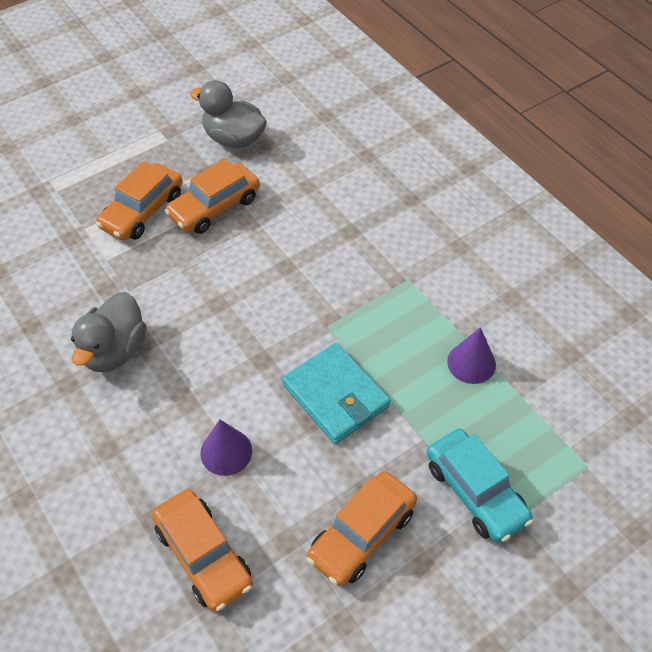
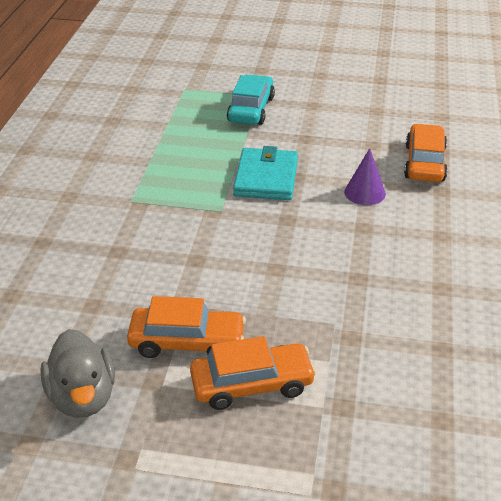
camera: 135 degrees left, 15 degrees down
grey duck [71,292,146,372] -> none
orange car [306,471,417,586] -> none
purple cone [447,327,496,384] -> none

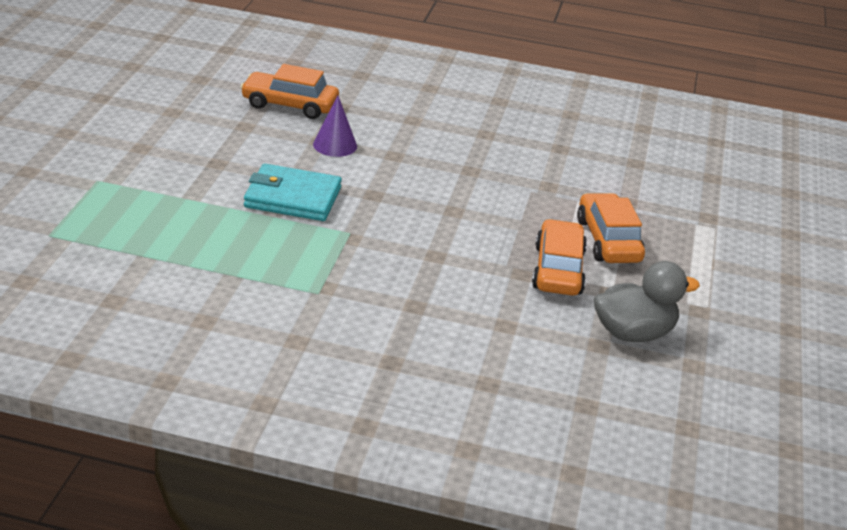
camera: 90 degrees left, 5 degrees down
turquoise car [227,75,275,125] -> none

